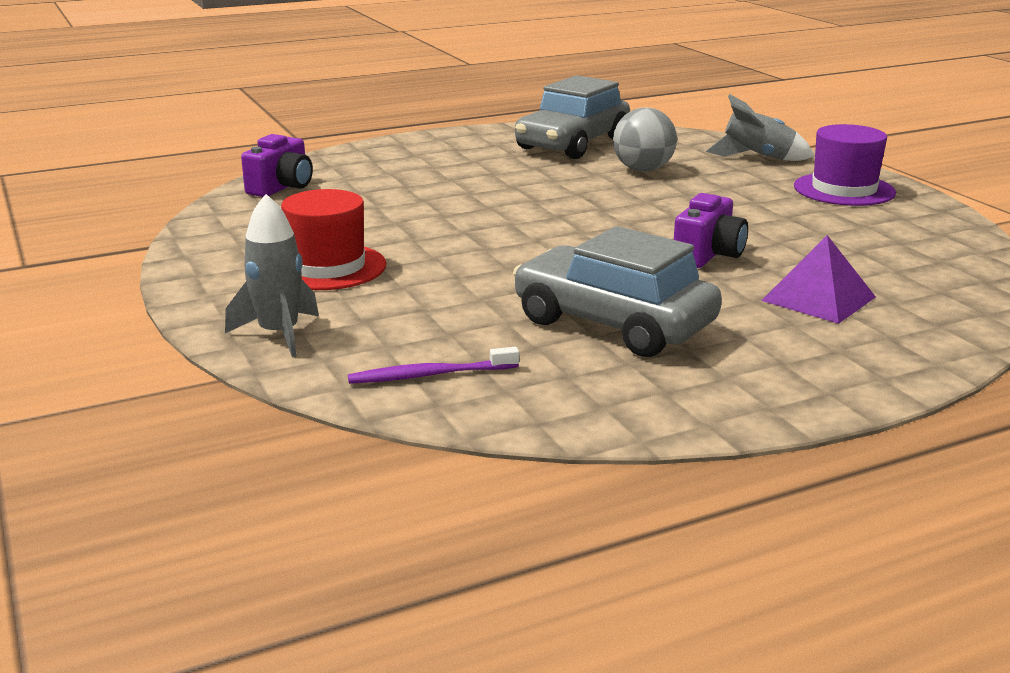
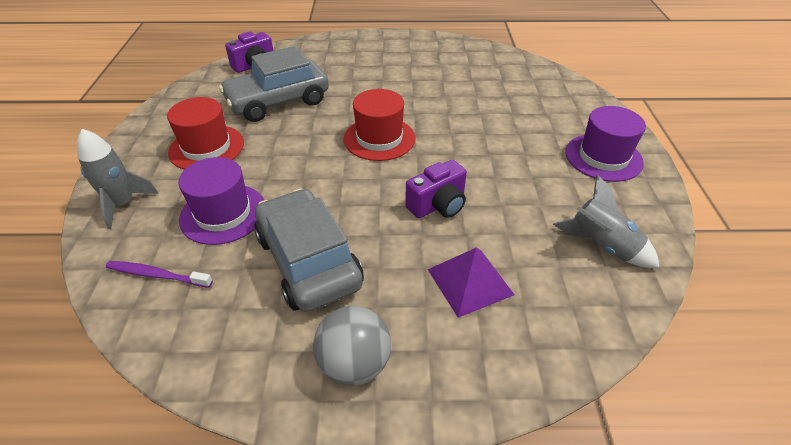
camera: 25 degrees right, 20 degrees up
grey car [515,75,630,159] -> grey car moved to [219,46,329,122]
grey ball [613,107,677,172] -> grey ball moved to [313,306,391,386]
grey rocket [706,94,815,161] -> grey rocket moved to [553,175,660,268]
none -> purple hat [179,157,264,245]
none -> red hat [344,89,415,161]

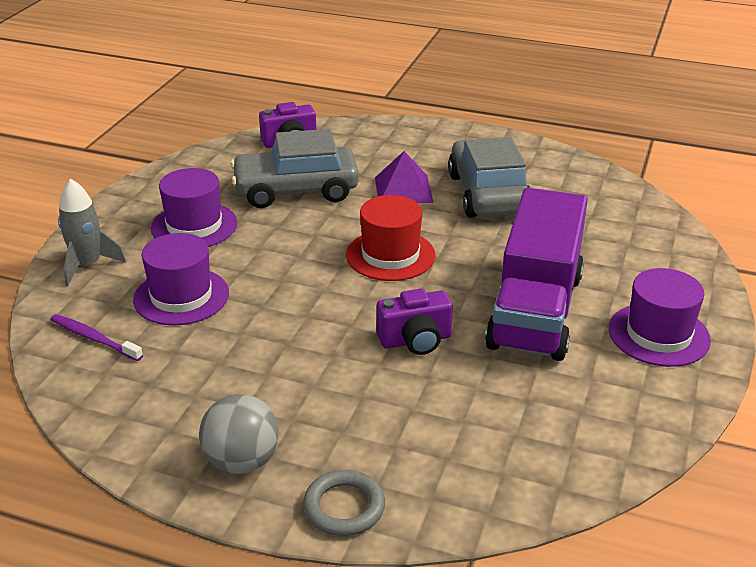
camera: 20 degrees right, 10 degrees down
red hat [167,97,244,170] -> purple hat [151,168,237,247]
grey car [254,188,364,312] -> grey car moved to [448,137,530,218]
purple pyramid [428,248,515,318] -> purple pyramid moved to [375,151,433,203]
grey rocket [553,175,660,268] -> none
none -> grey ring [303,470,385,536]
none -> purple truck [485,188,588,361]

